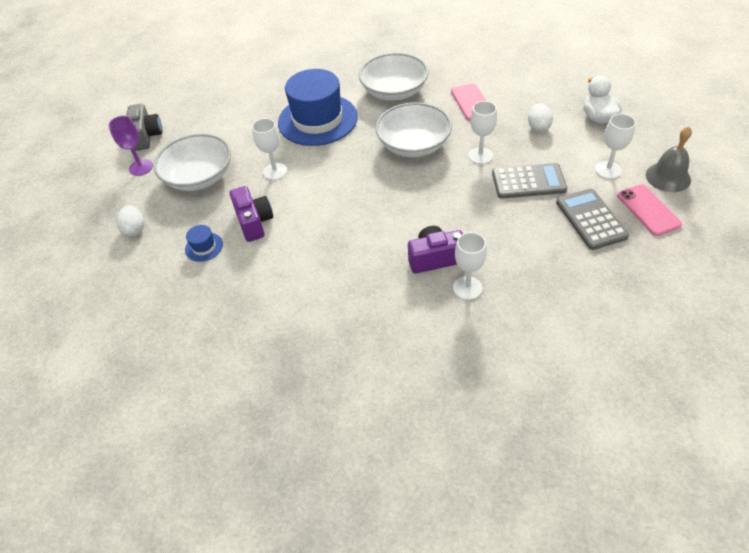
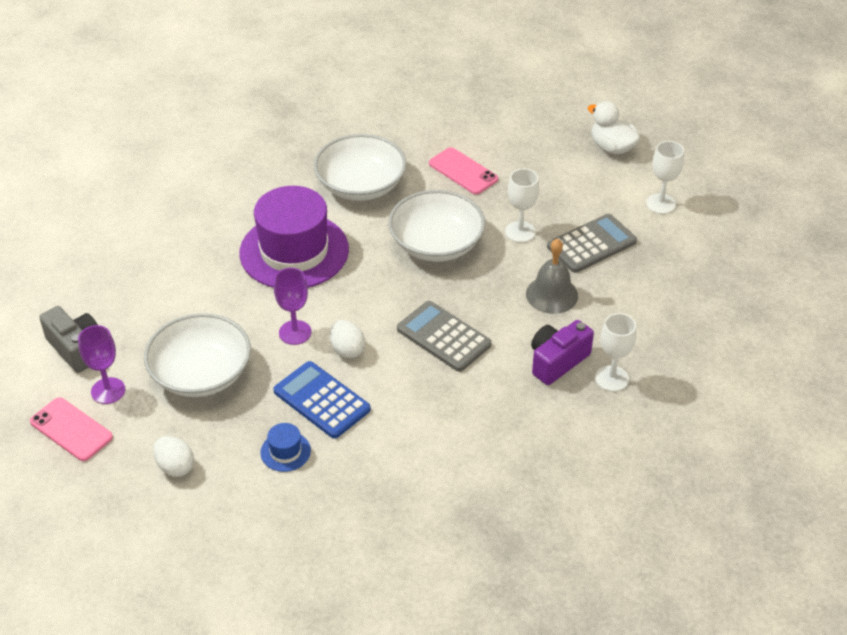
camera: 35 degrees left, 5 degrees down
purple camera [230,186,273,242] -> blue calculator [273,361,371,439]
white goblet [252,118,287,180] -> purple goblet [274,268,311,345]
blue hat [278,69,358,146] -> purple hat [239,186,349,288]
white egg [528,103,553,132] -> white egg moved to [330,320,365,358]
grey calculator [556,189,629,250] -> grey calculator moved to [397,301,492,372]
pink phone [617,184,682,236] -> pink phone moved to [30,398,113,461]
grey bell [646,126,692,192] -> grey bell moved to [526,238,578,314]

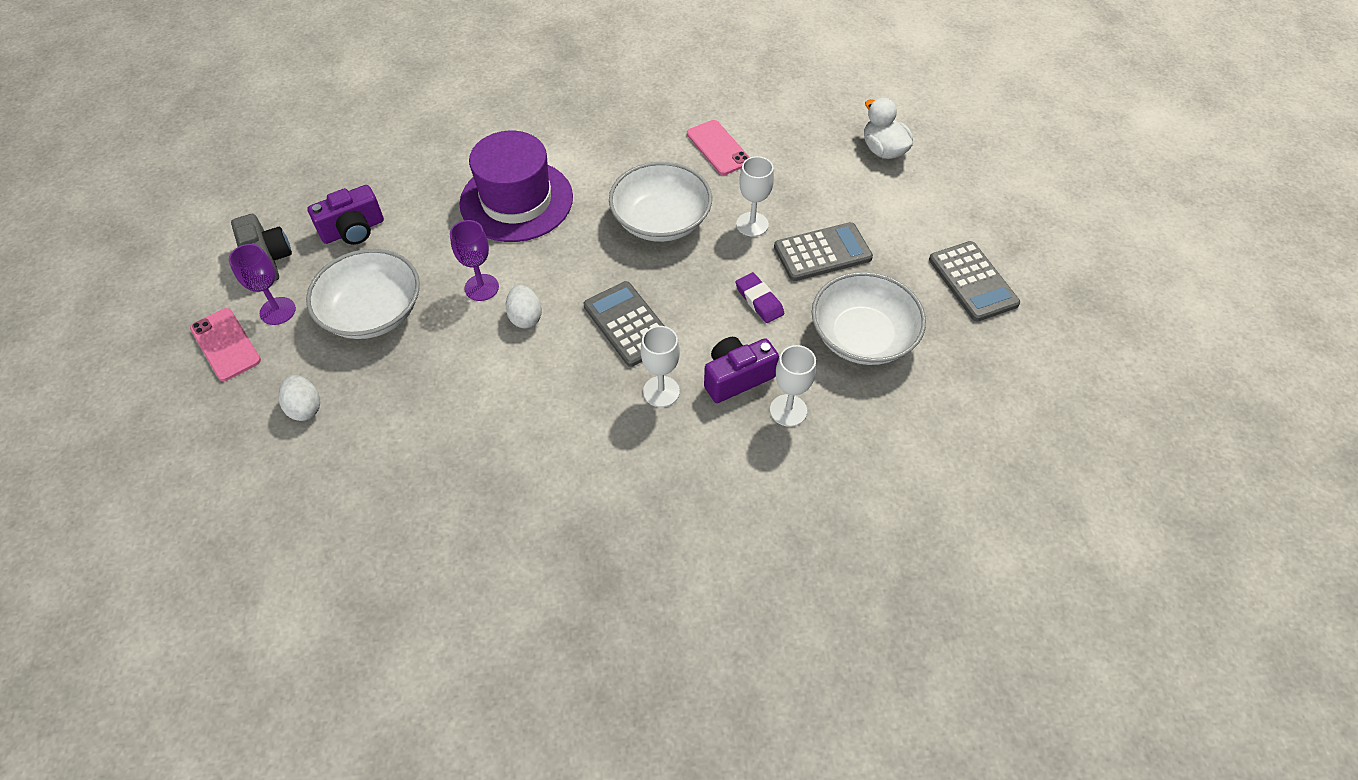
camera: 15 degrees right, 10 degrees up
blue hat [260,423,311,472] -> none
blue calculator [273,361,371,439] -> none
white bowl [314,134,406,201] -> white bowl moved to [812,272,926,365]
grey bell [526,238,578,314] -> purple eraser [736,272,784,323]
white goblet [646,141,684,214] -> white goblet moved to [641,326,680,407]
none -> purple camera [307,185,384,245]
none -> grey calculator [929,241,1020,322]

